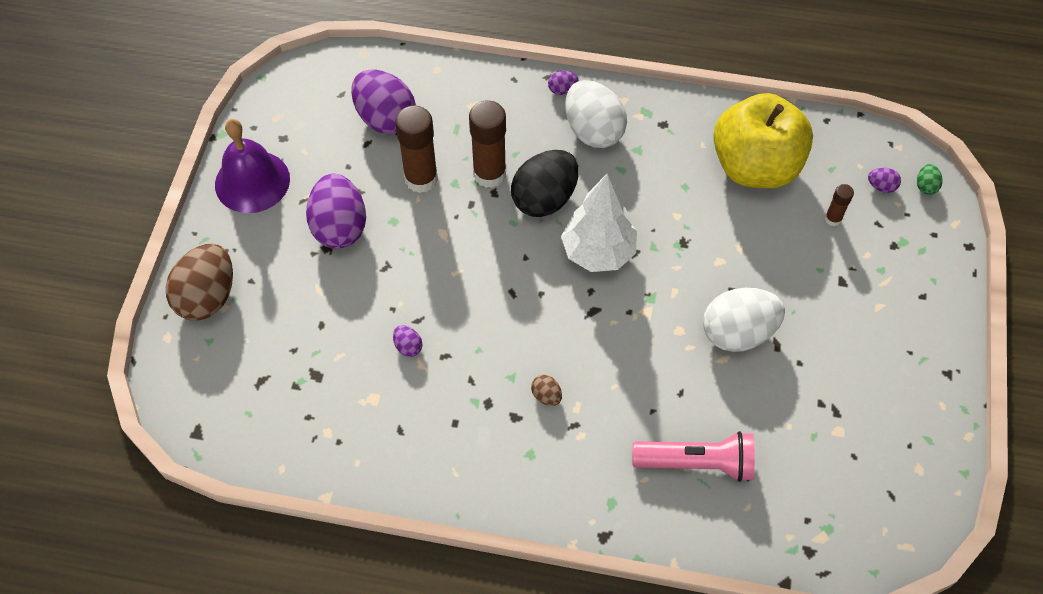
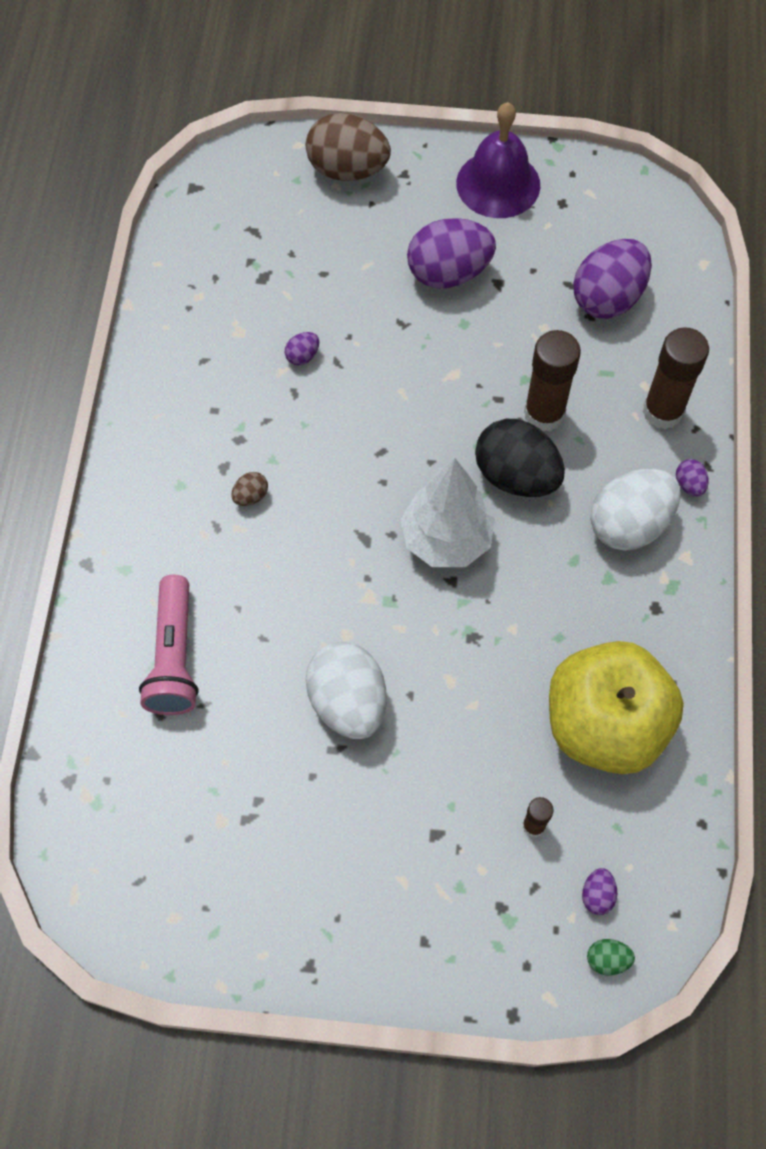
camera: 85 degrees right, 5 degrees up
brown glue stick [395,106,438,193] -> brown glue stick moved to [643,327,709,429]

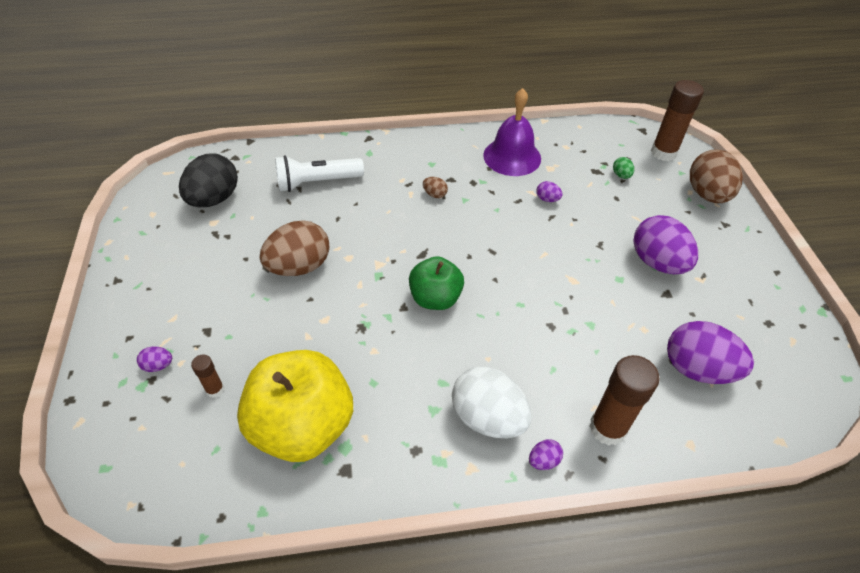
camera: 75 degrees right, 15 degrees down
pink flashlight [139,575,198,715] -> white flashlight [275,155,364,192]
white egg [305,642,387,739] -> brown egg [260,220,329,276]
white tree [401,458,495,567] -> green apple [409,256,464,310]
purple bell [456,102,540,218] -> purple bell moved to [483,88,541,176]
black egg [475,419,565,497] -> black egg moved to [179,153,238,207]
brown glue stick [524,330,581,432] -> brown glue stick moved to [651,80,704,161]
purple egg [582,868,617,915] -> purple egg moved to [137,346,172,372]
green egg [587,939,635,975] -> green egg moved to [613,157,634,179]

